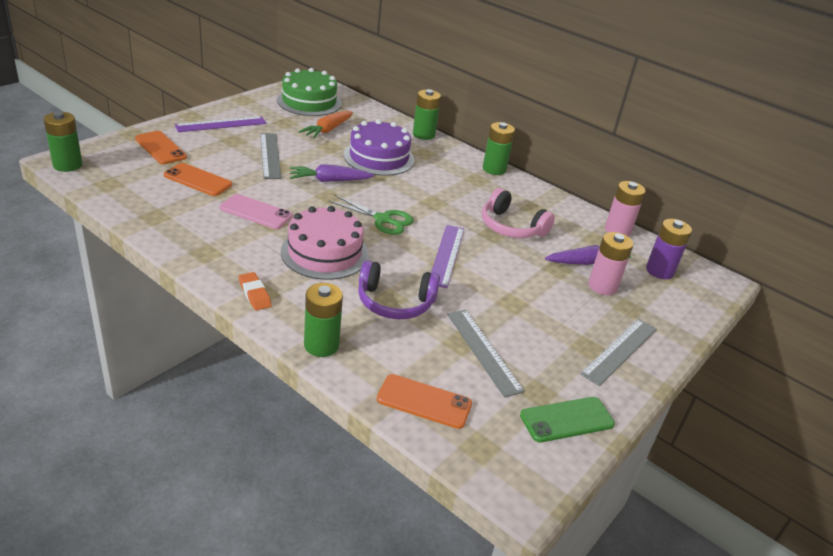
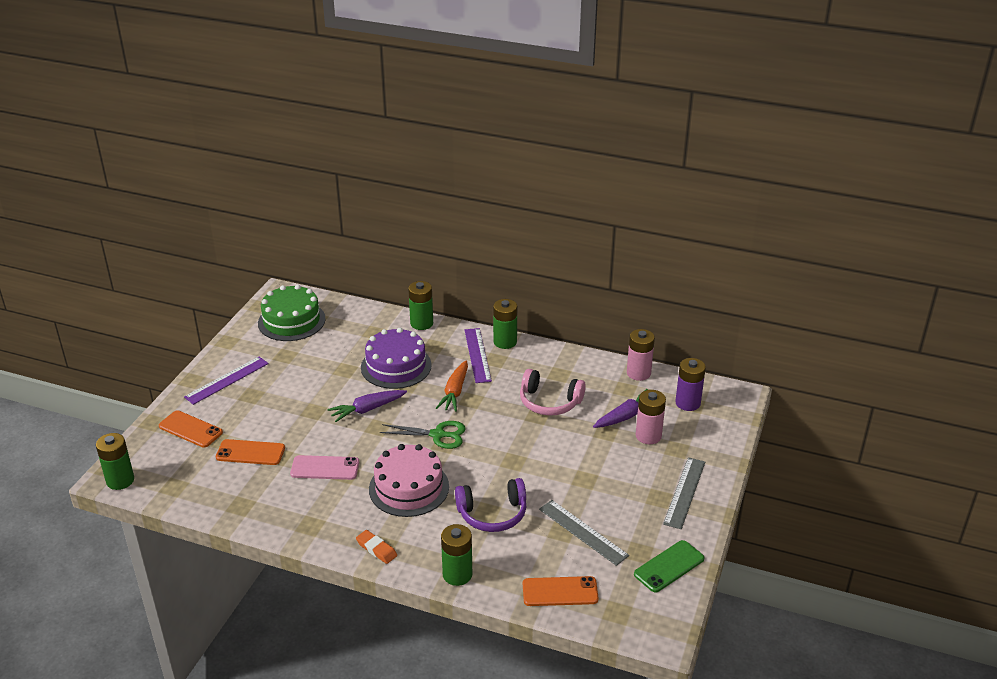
camera: 15 degrees left, 0 degrees up
grey ruler [260,133,281,179] -> none
orange carrot [298,111,353,139] -> orange carrot moved to [436,360,468,412]
purple ruler [431,225,464,288] -> purple ruler moved to [465,328,492,383]

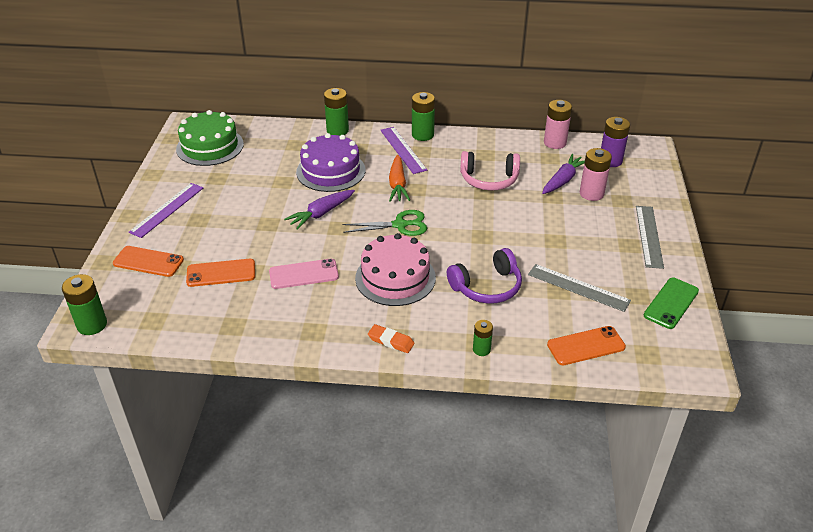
camera: 15 degrees left, 5 degrees up
green battery [441,524,472,586] -> green battery [473,320,493,356], size x0.59

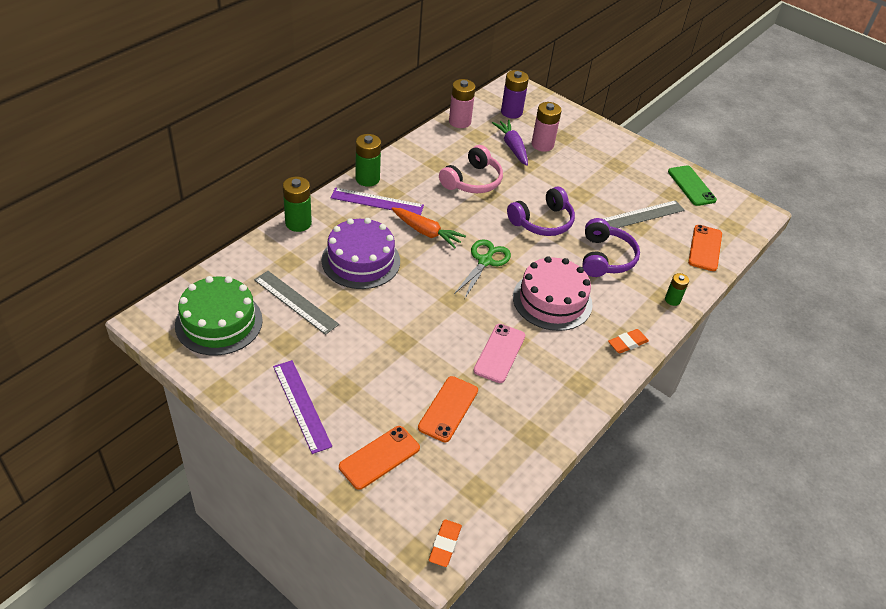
camera: 60 degrees left, 5 degrees up
green battery [62,274,107,335] -> orange eraser [429,519,462,567]
purple carrot [284,190,355,230] -> none
grey ruler [636,206,664,269] -> grey ruler moved to [254,271,339,335]
none -> purple headphones [507,187,575,236]

